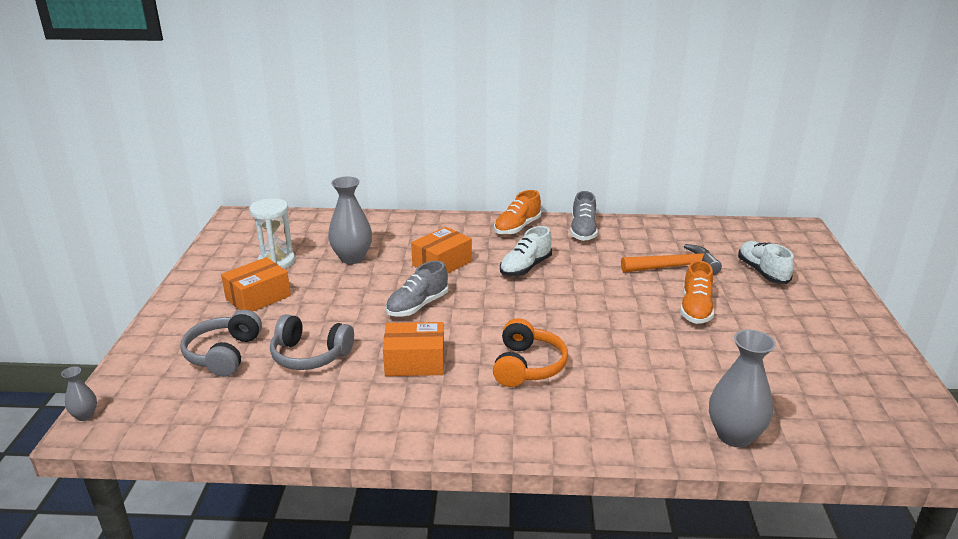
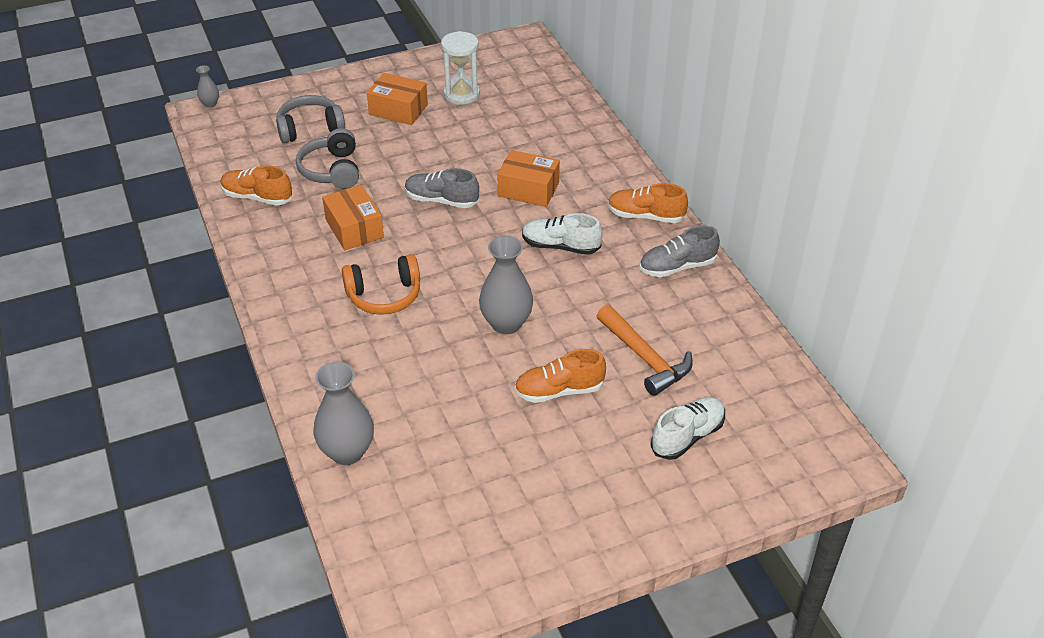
camera: 65 degrees right, 15 degrees up
grey vase [328,177,372,264] -> grey vase moved to [479,236,533,334]
none -> orange shoe [220,165,292,206]

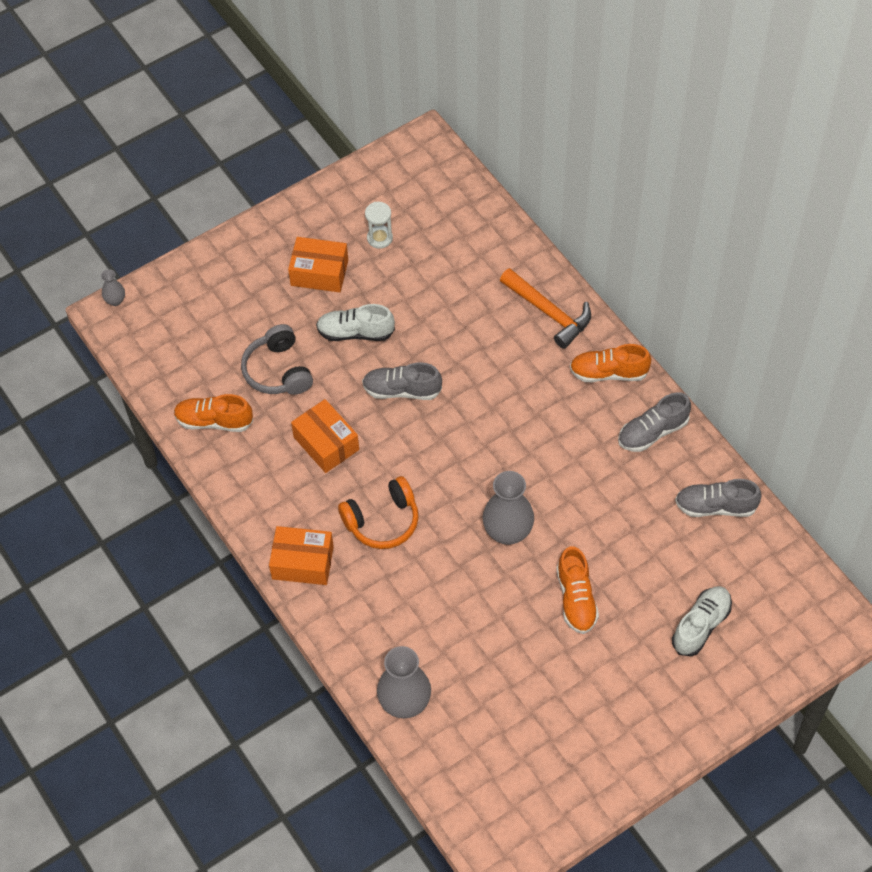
camera: 10 degrees left, 15 degrees up
grey headphones [276,95,345,143] -> none
white hourglass [441,31,480,105] -> white hourglass [365,202,393,249], size x0.66
orange box [497,150,560,207] -> orange box moved to [269,526,334,585]
orange shoe [514,349,606,403] -> orange shoe turned 75 degrees counterclockwise [556,546,599,634]
white shoe [522,213,602,255] -> white shoe moved to [316,304,395,341]
orange hammer [597,305,693,396] -> orange hammer moved to [500,268,591,349]
none -> grey shoe [675,479,762,517]

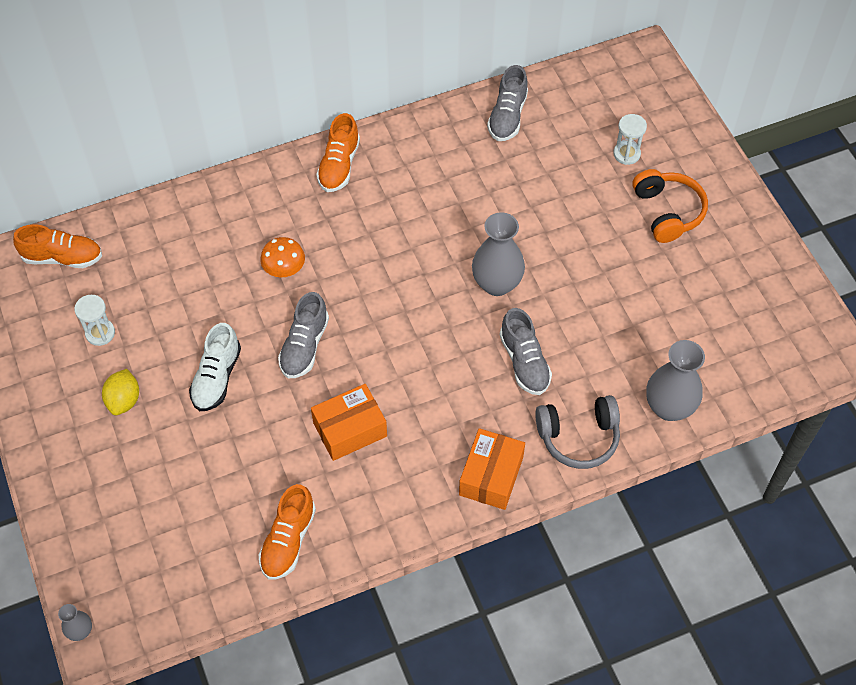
camera: 80 degrees left, 0 degrees up
grey headphones [241,324,313,395] -> grey headphones moved to [535,395,620,469]
orange box [288,237,348,292] -> yellow lemon [102,369,139,415]
orange headphones [338,476,419,549] -> orange headphones moved to [632,169,708,243]
orange hammer [500,268,591,349] -> none
orange shoe [556,546,599,634] -> orange shoe moved to [13,224,102,268]
grey shoe [618,392,691,452] -> grey shoe moved to [500,308,552,395]
white shoe [672,586,732,656] -> white hourglass [613,114,647,165]
none -> orange mushroom [260,237,305,277]

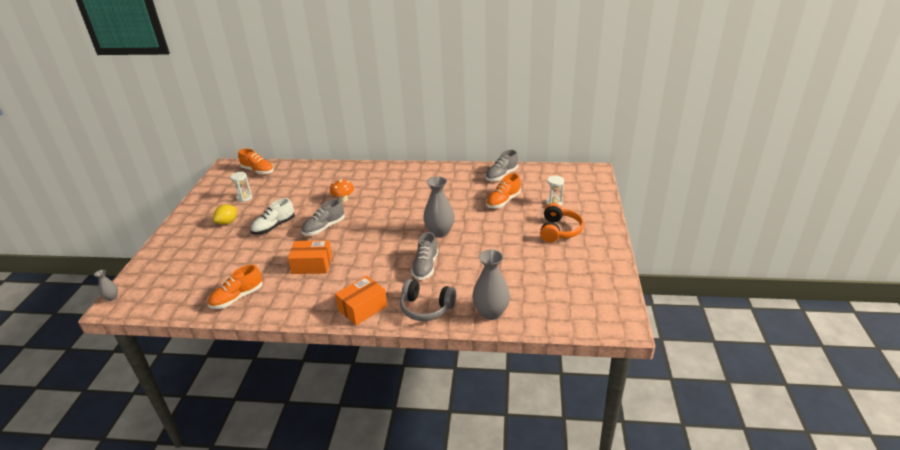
camera: 30 degrees right, 25 degrees down
orange shoe [316,113,360,192] -> orange shoe moved to [486,173,521,208]

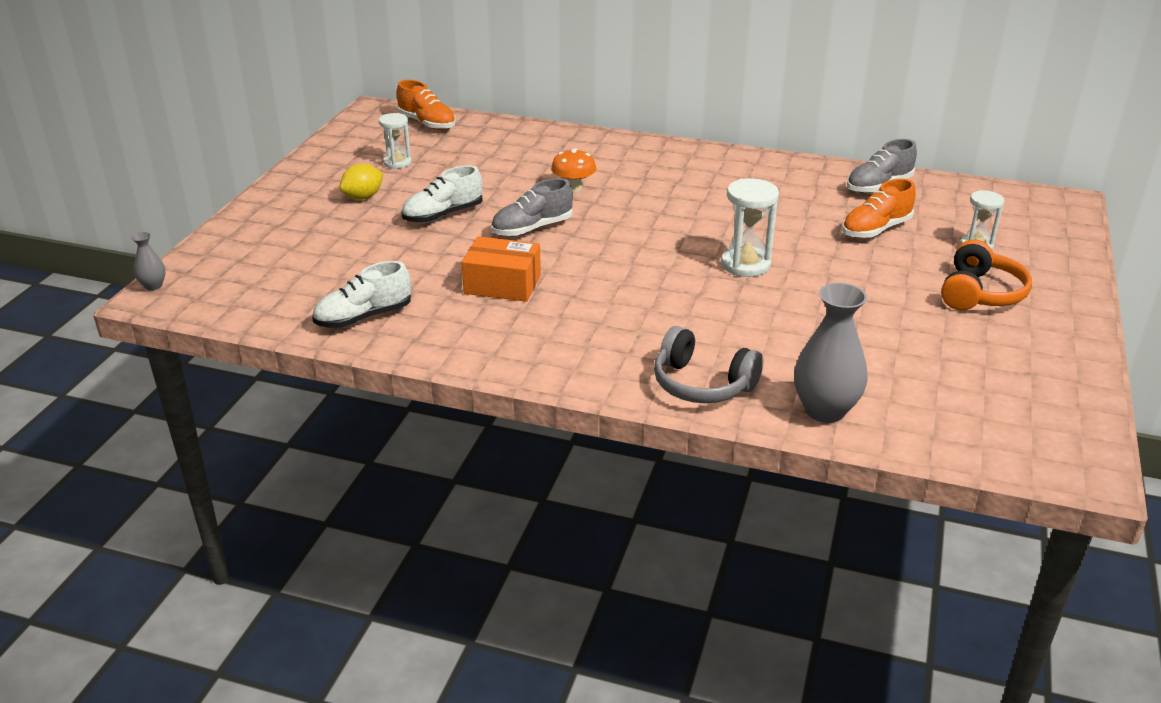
camera: 10 degrees right, 0 degrees up
orange shoe [208,265,262,309] -> white shoe [312,261,411,328]
orange box [335,276,388,325] -> none
grey shoe [411,232,438,280] -> none
grey vase [423,176,455,238] -> white hourglass [721,179,779,277]

